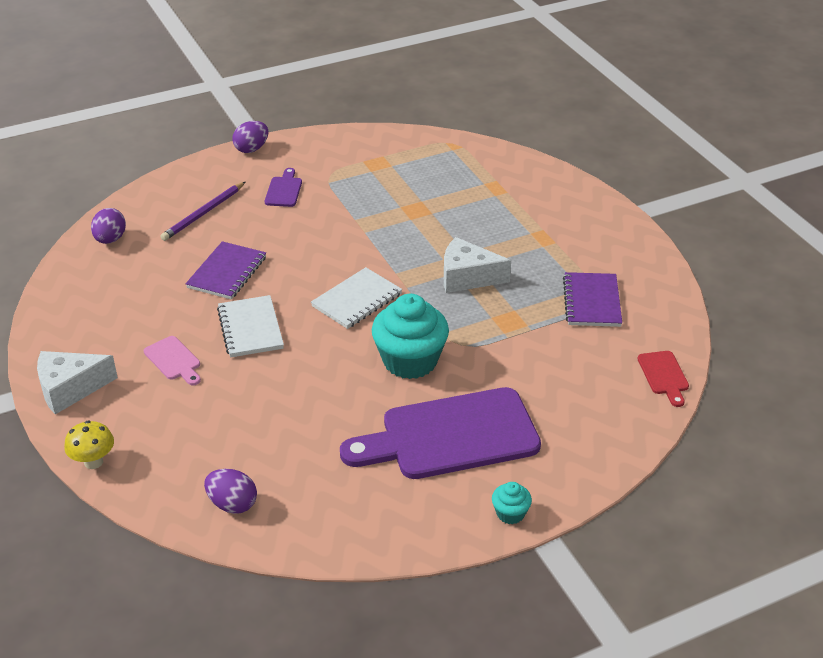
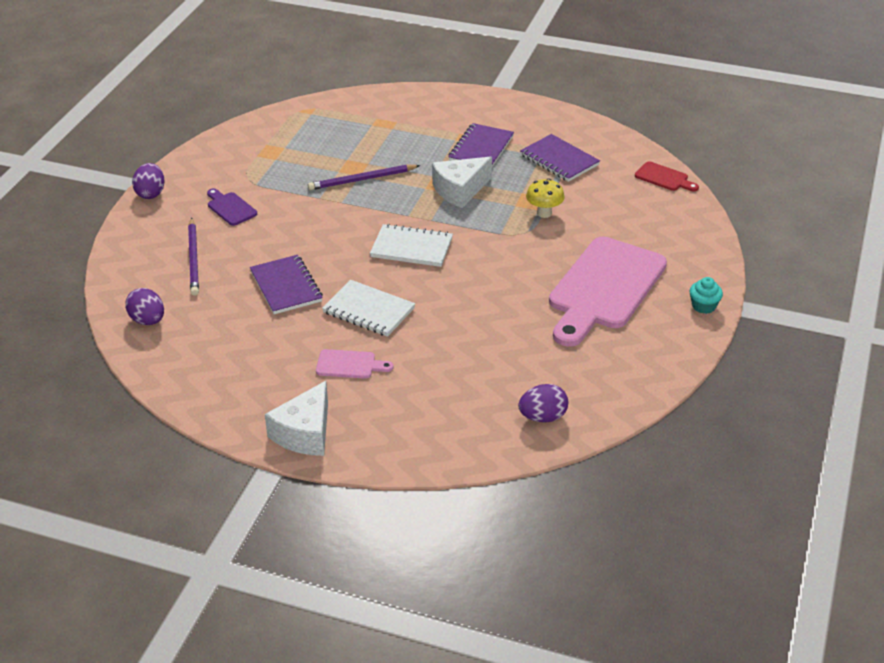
camera: 45 degrees left, 0 degrees up
yellow mushroom [64,420,114,469] -> yellow mushroom moved to [526,178,565,218]
white notebook [311,267,402,329] -> white notebook turned 75 degrees counterclockwise [370,224,453,267]
purple cutting board [340,387,541,479] -> pink cutting board [549,237,667,347]
turquoise cupcake [372,293,449,379] -> none
none -> purple pencil [308,165,420,190]
none -> purple notebook [448,123,514,167]

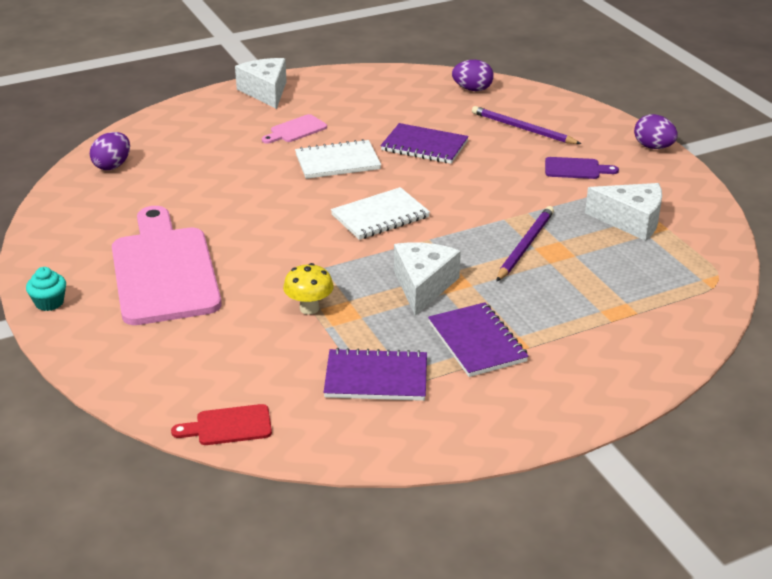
camera: 135 degrees right, 5 degrees down
none -> white cheese [585,183,662,241]

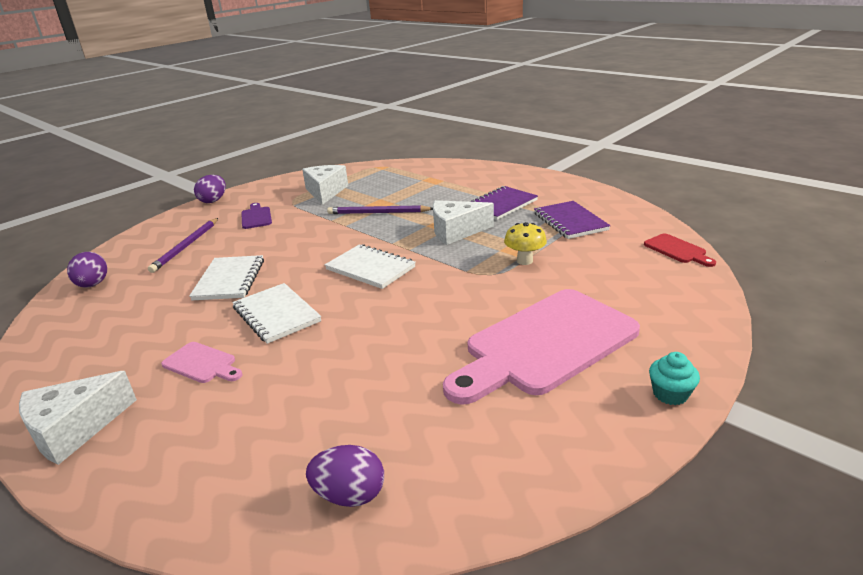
camera: 110 degrees left, 5 degrees down
purple notebook [381,123,469,164] -> white notebook [189,255,264,300]

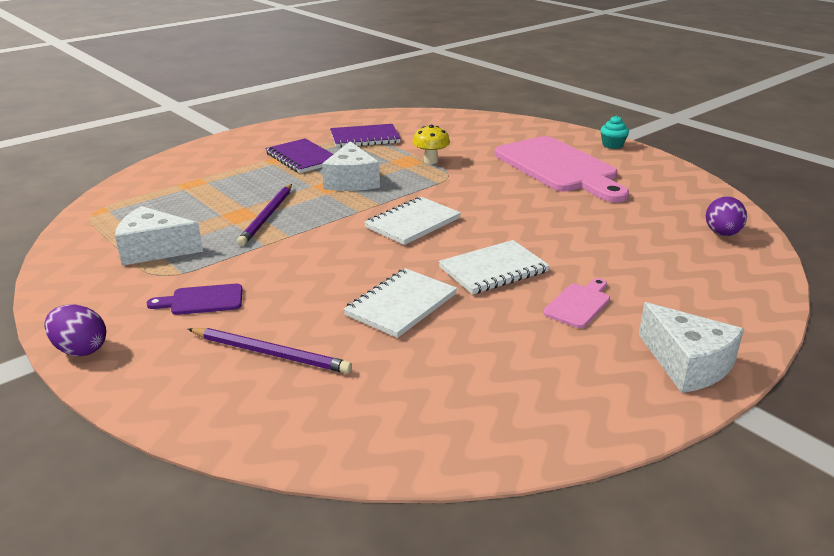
camera: 85 degrees left, 0 degrees up
purple egg [67,252,107,288] -> none
white notebook [189,255,264,300] -> white notebook turned 60 degrees counterclockwise [343,268,457,338]
red cutting board [644,234,716,267] -> none

